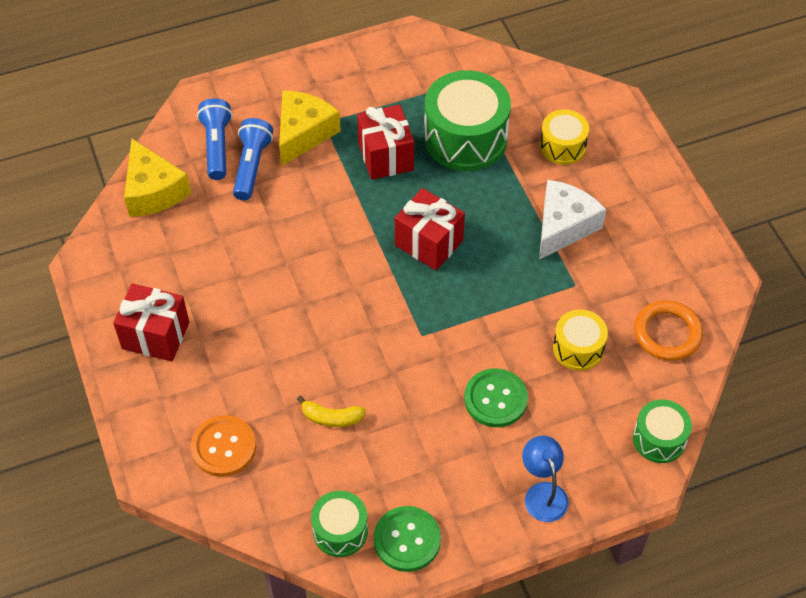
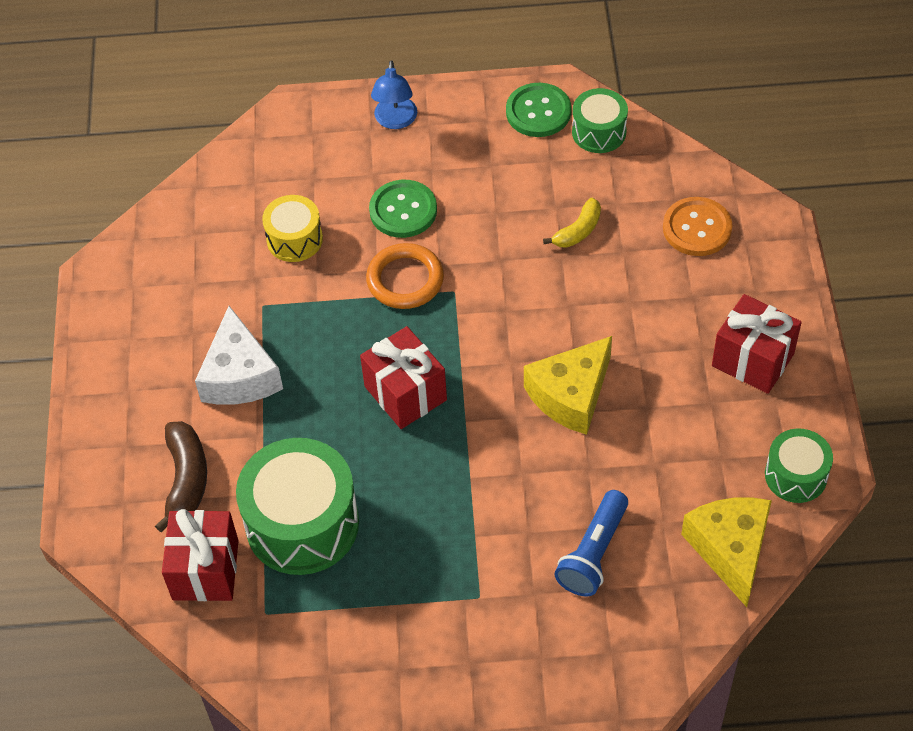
camera: 160 degrees left, 0 degrees up
blue flashlight [197,98,232,180] -> none
yellow cheese [279,90,341,166] -> yellow cheese moved to [524,336,612,435]
yellow banana [297,396,366,427] -> yellow banana turned 105 degrees clockwise [543,198,601,248]
red gift [357,104,414,180] -> red gift moved to [162,509,239,601]
white cheese [539,180,606,260] -> white cheese turned 60 degrees counterclockwise [195,306,283,405]
yellow drum [540,109,589,165] -> brown banana [155,421,207,532]
green drum [633,399,692,463] -> green drum moved to [765,428,833,503]
orange ring [634,300,703,361] -> orange ring moved to [366,243,444,309]

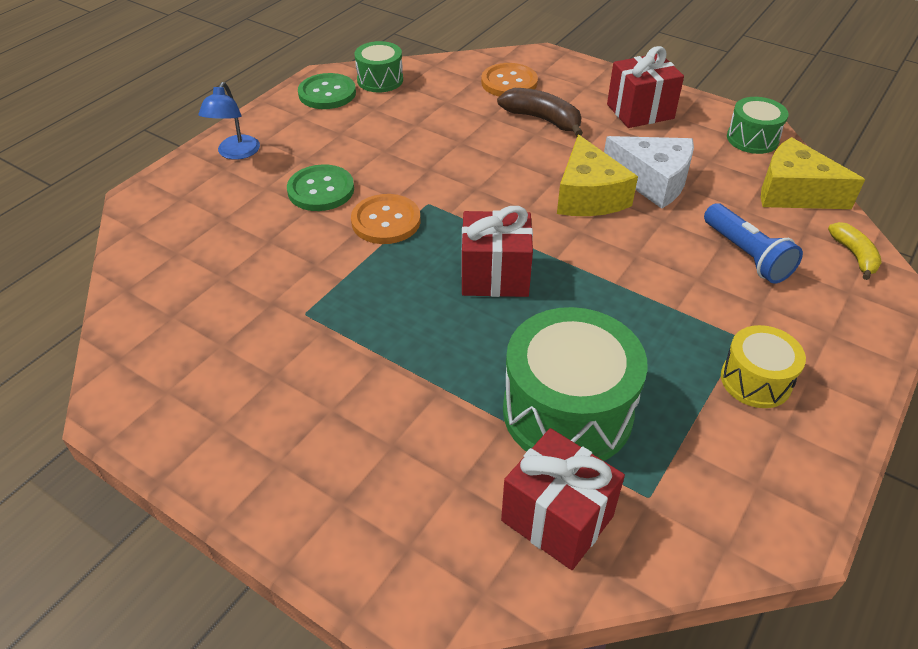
camera: 55 degrees left, 10 degrees down
brown banana [155,421,207,532] -> brown banana moved to [497,88,583,137]
white cheese [195,306,283,405] -> white cheese moved to [604,136,694,209]
yellow drum [262,195,323,262] -> yellow drum moved to [721,325,806,408]
orange ring [366,243,444,309] -> orange button [351,194,420,244]
blue lamp [371,60,417,129] -> blue lamp turned 60 degrees clockwise [198,82,260,160]
yellow banana [543,198,601,248] -> yellow banana moved to [828,222,882,280]

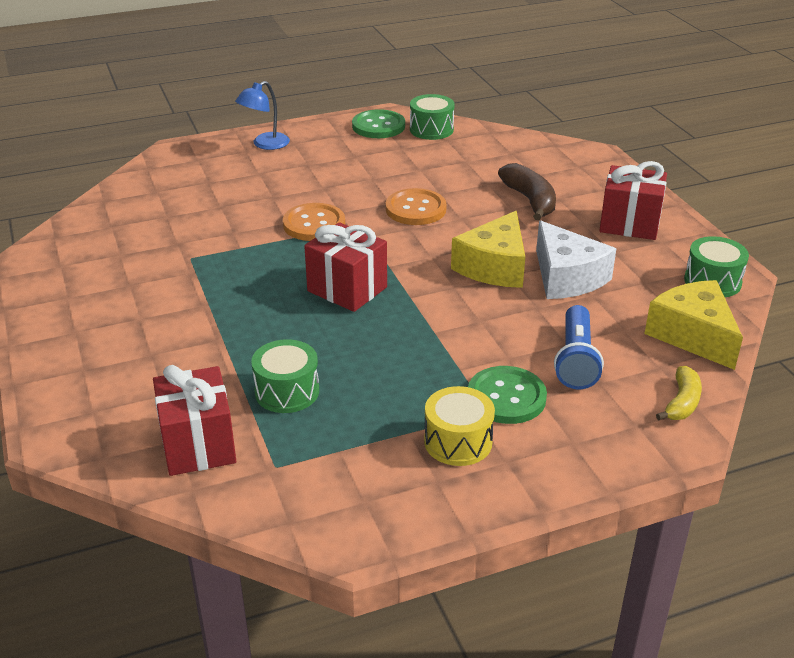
camera: 35 degrees right, 10 degrees down
green button [287,164,354,211] -> green button moved to [468,366,547,424]
orange button [481,63,538,97] -> orange button moved to [385,188,447,225]
green drum [503,307,648,461] -> green drum [251,339,319,413], size x0.55

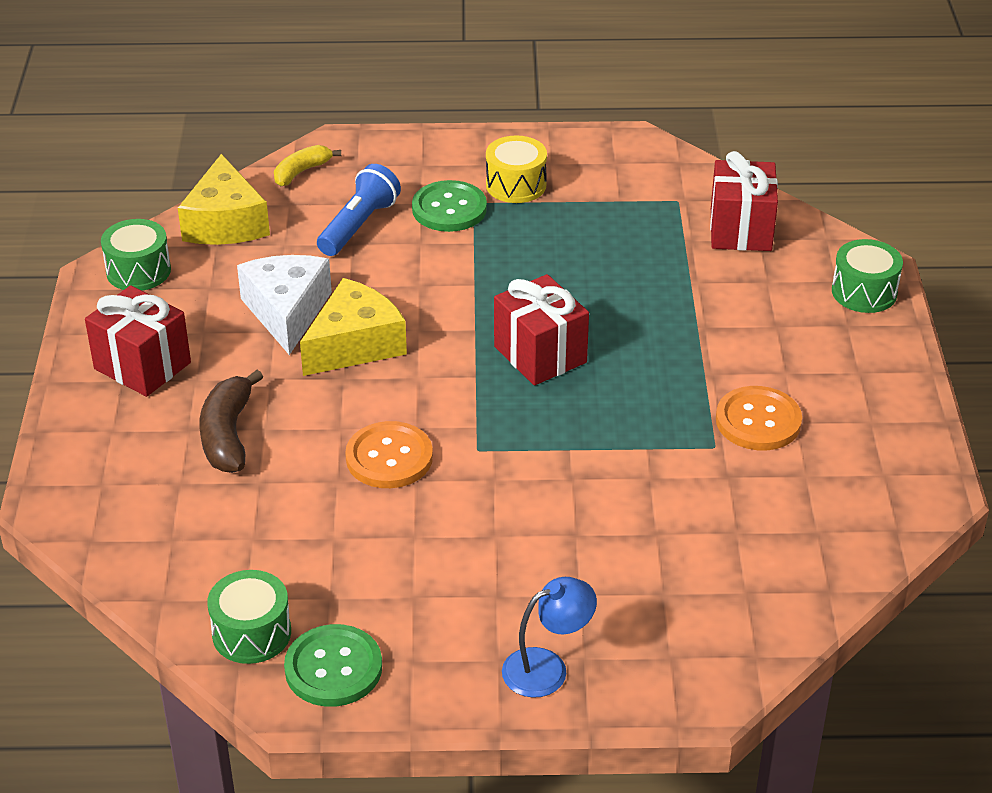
camera: 160 degrees left, 5 degrees up
green drum [251,339,319,413] -> green drum moved to [832,239,903,313]
orange button [283,203,345,241] -> orange button moved to [716,386,802,451]

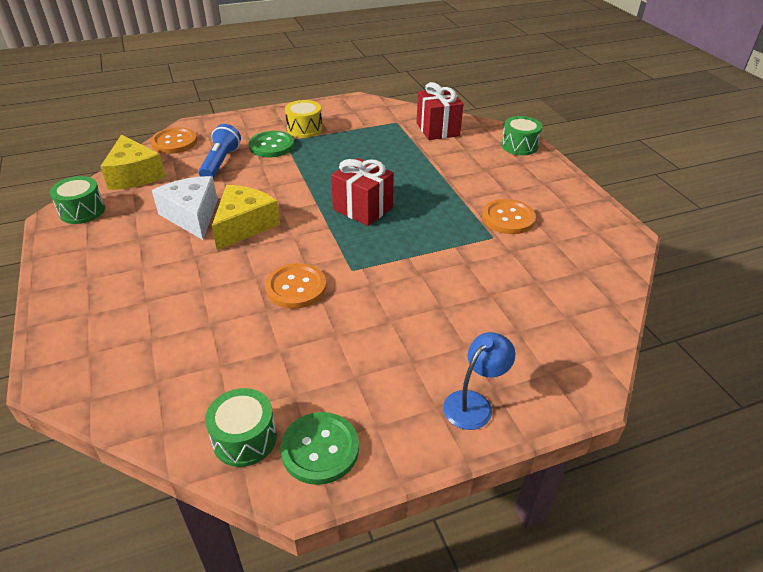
camera: 20 degrees left, 0 degrees up
red gift [85,285,191,397] -> none
brown banana [199,370,263,473] -> none
yellow banana [274,145,341,186] -> orange button [150,127,197,154]

